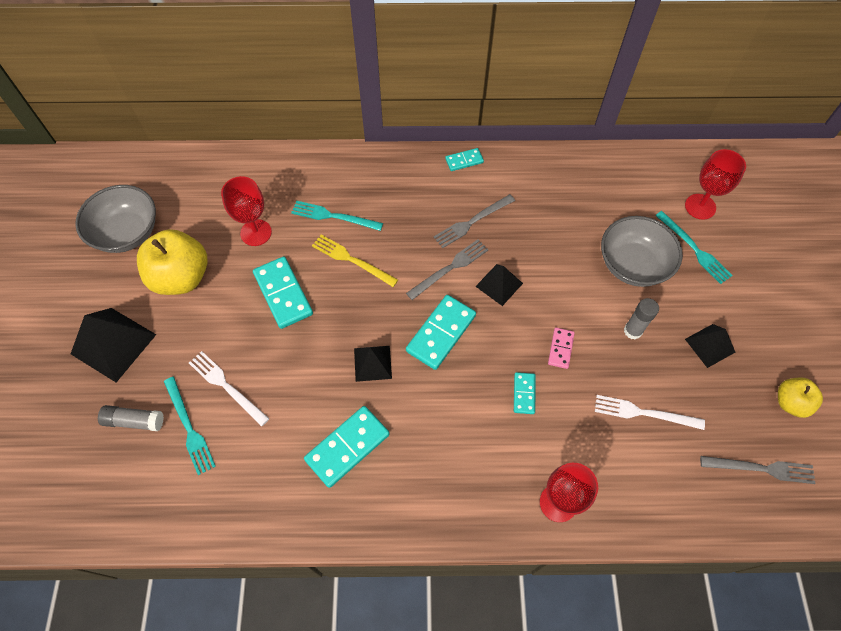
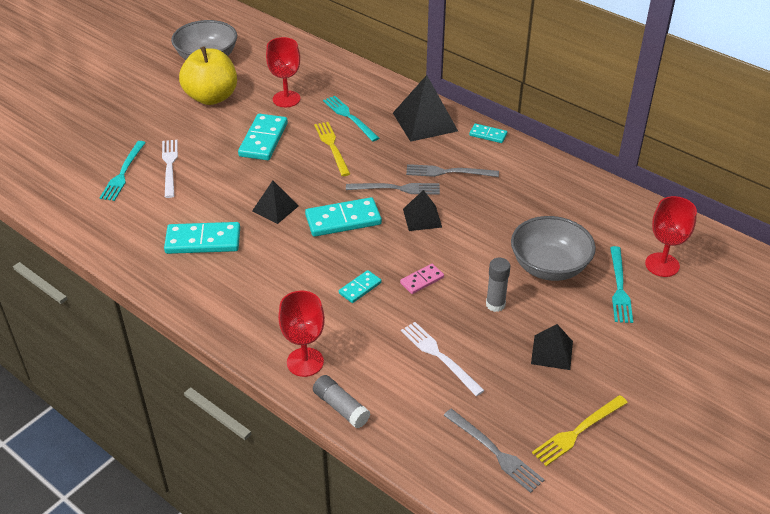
camera: 40 degrees right, 20 degrees down
black pyramid [71,308,156,383] -> black pyramid moved to [393,75,458,142]
grey glue stick [98,405,164,431] -> grey glue stick moved to [313,375,370,428]
yellow apple [778,378,823,418] -> yellow fork [532,395,628,466]

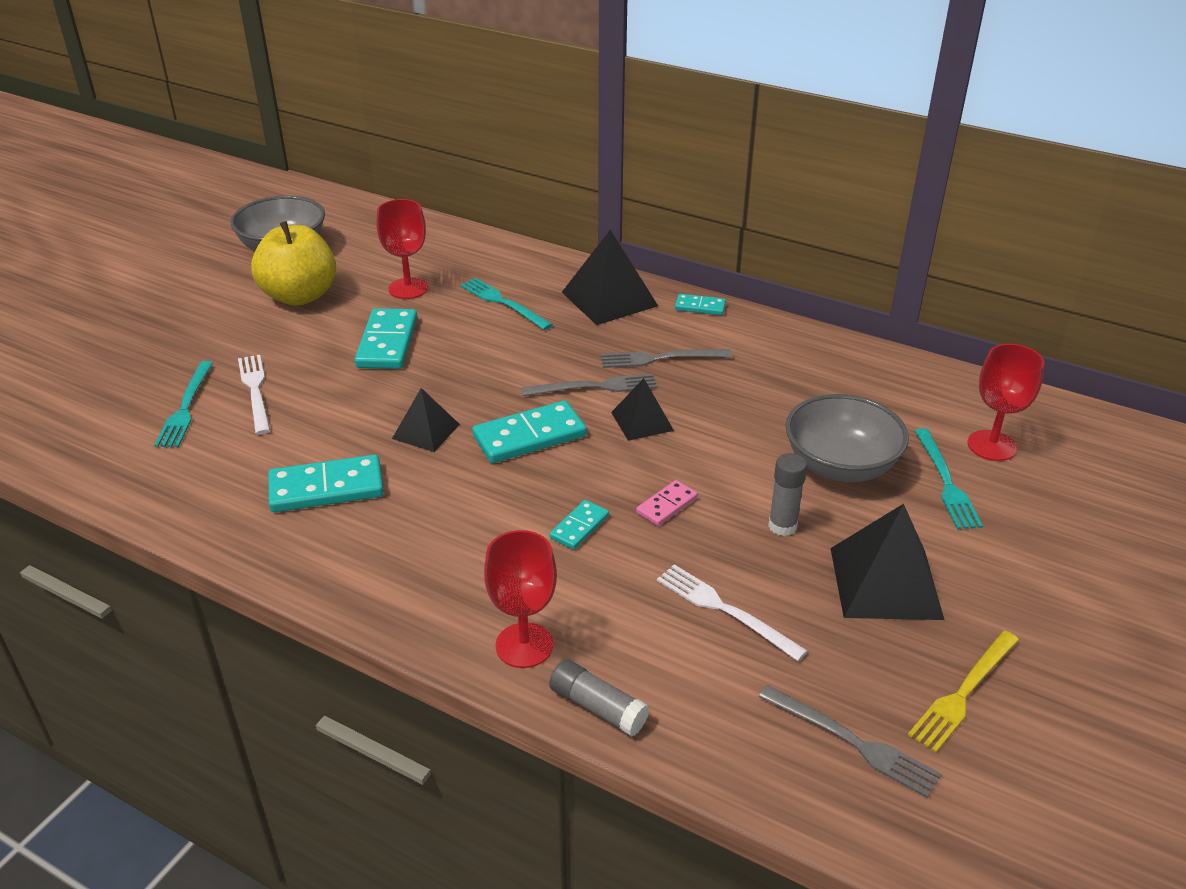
camera: 10 degrees left, 5 degrees down
yellow fork [314,122,350,176] -> none
black pyramid [531,324,573,370] -> black pyramid [830,504,944,620], size x1.68

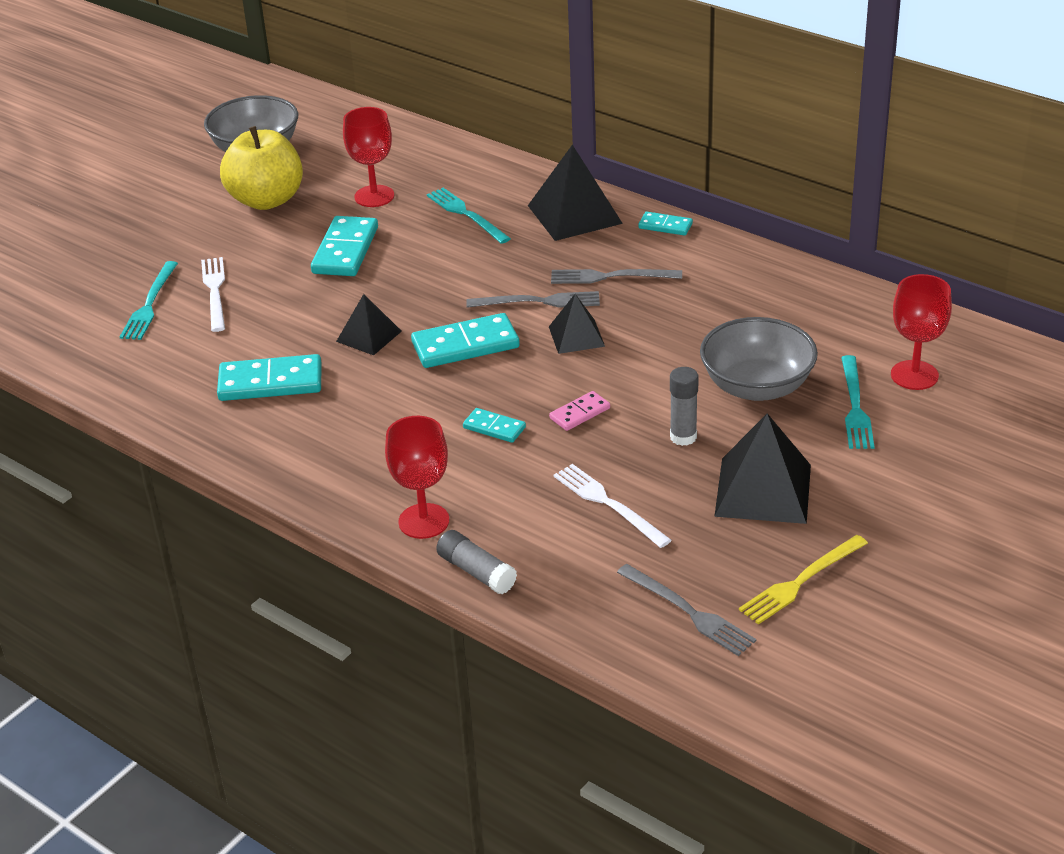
camera: 10 degrees right, 0 degrees up
turquoise domino [549,500,609,550] -> turquoise domino turned 75 degrees clockwise [463,408,526,443]

